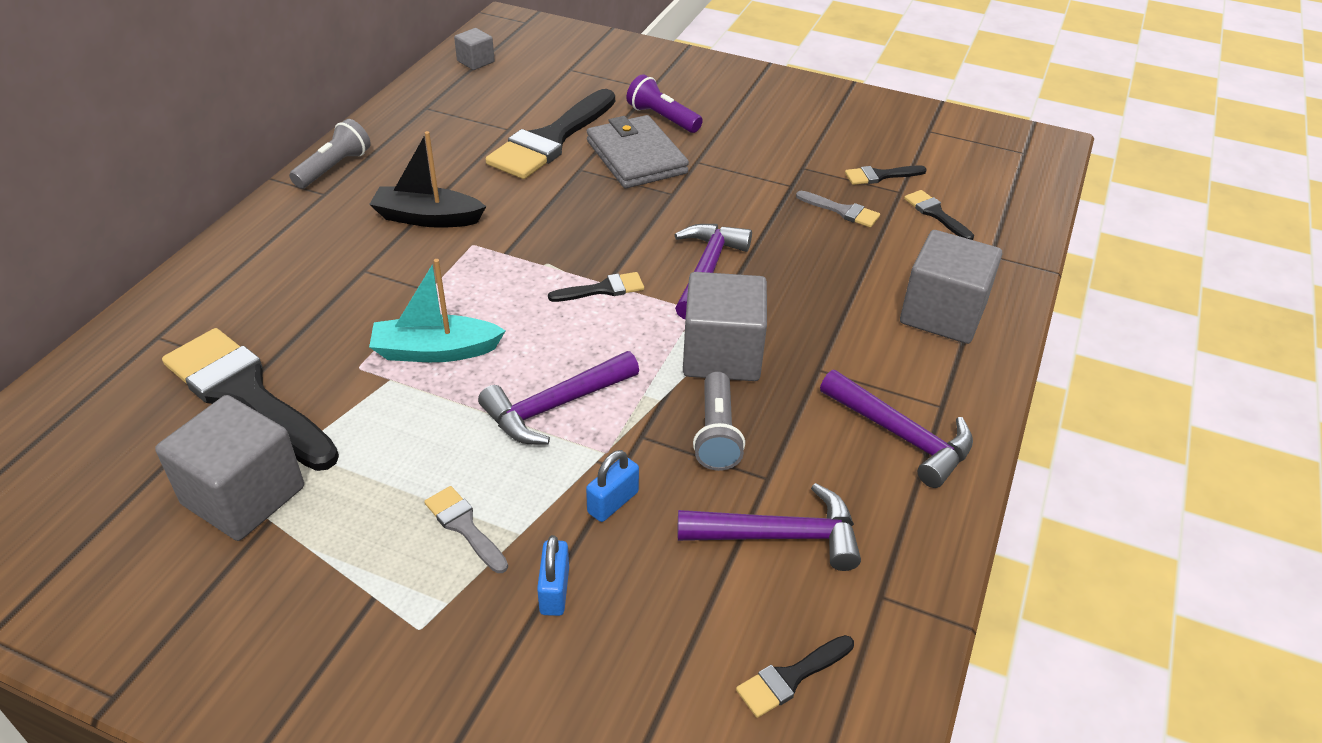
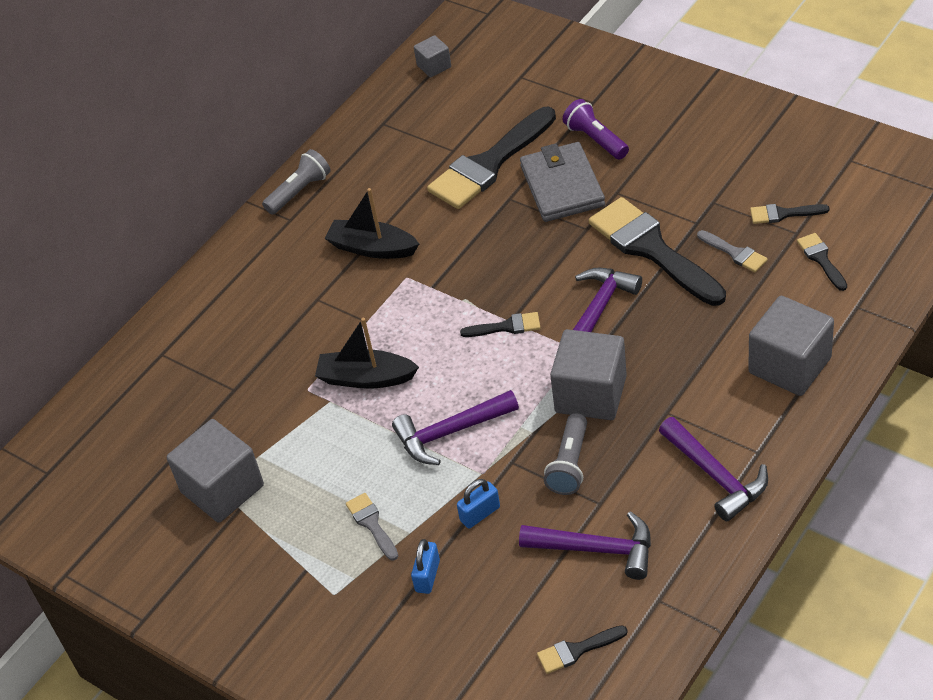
camera: 20 degrees right, 5 degrees up
black brush [162,328,339,471] -> black brush moved to [589,197,726,306]
turquoise boat [369,259,506,362] -> black boat [315,318,419,389]

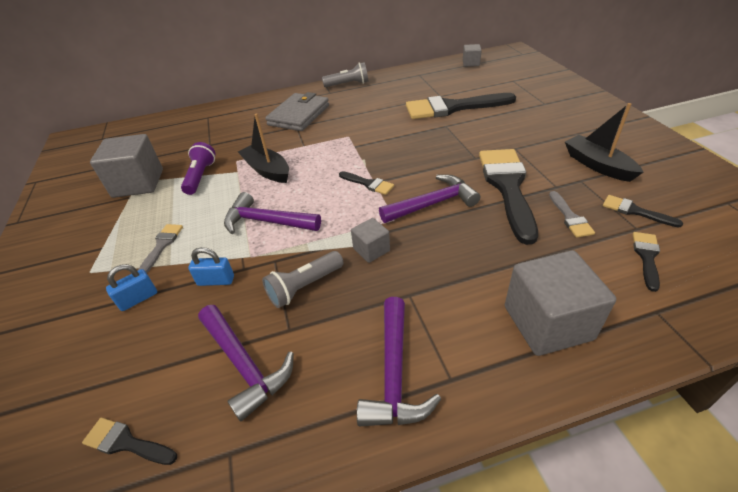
camera: 35 degrees right, 5 degrees down
black boat [324,188,419,259] -> black boat moved to [565,103,644,182]
grey wallet [520,142,605,222] -> grey wallet moved to [265,92,329,131]
grey cube [550,329,627,420] -> grey cube [351,218,390,263], size x0.51
purple flashlight [563,99,629,160] -> purple flashlight moved to [181,142,216,195]

